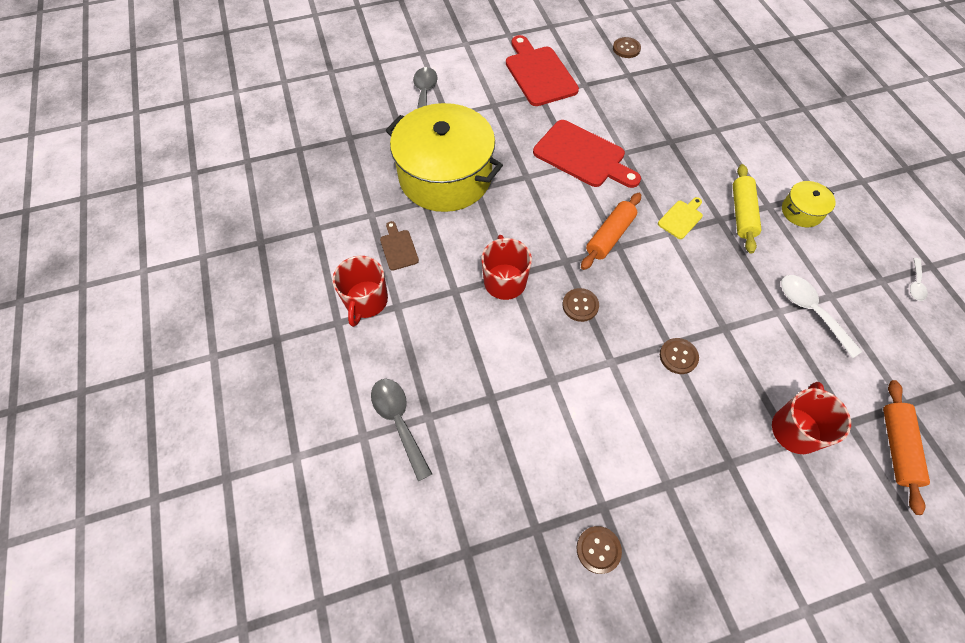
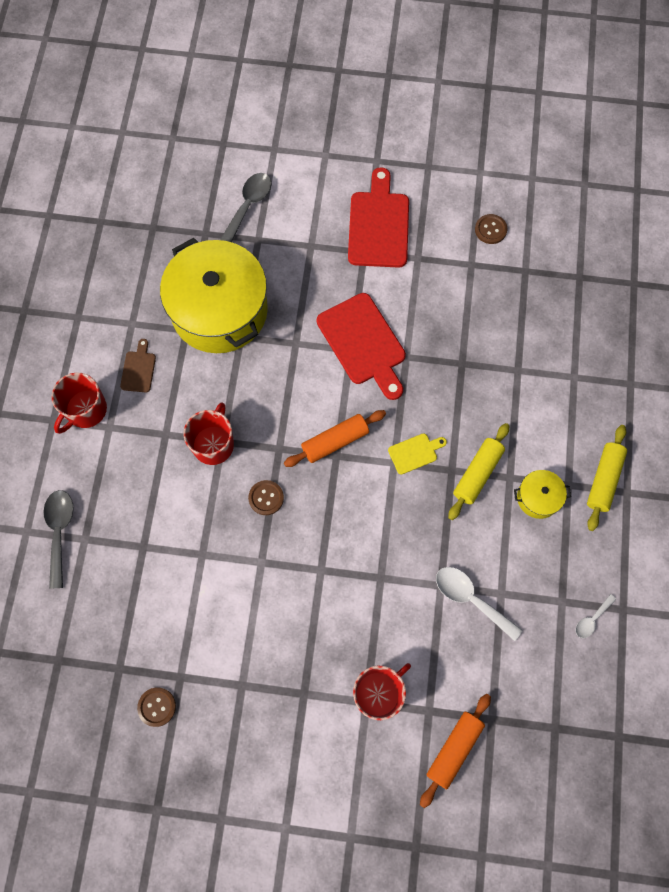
camera: 25 degrees right, 10 degrees up
brown button [660,338,699,374] -> none
white spoon [781,275,863,358] -> white spoon turned 45 degrees counterclockwise [436,567,523,641]
none -> yellow rolling pin [587,425,627,531]

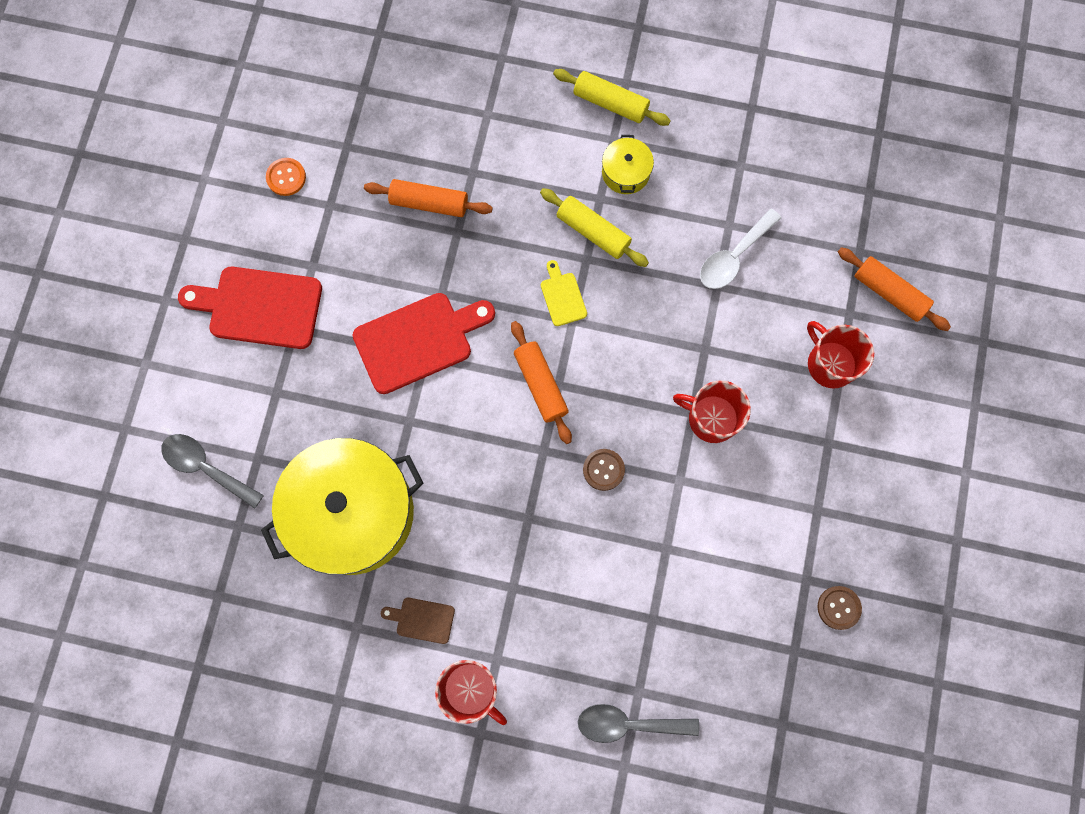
camera: 85 degrees left, 5 degrees up
red mug [184,402,234,465] -> red mug moved to [673,381,751,443]
brown button [475,214,507,244] -> orange button [266,158,306,196]
white spoon [576,594,616,638] -> none
none -> orange rolling pin [364,179,493,217]

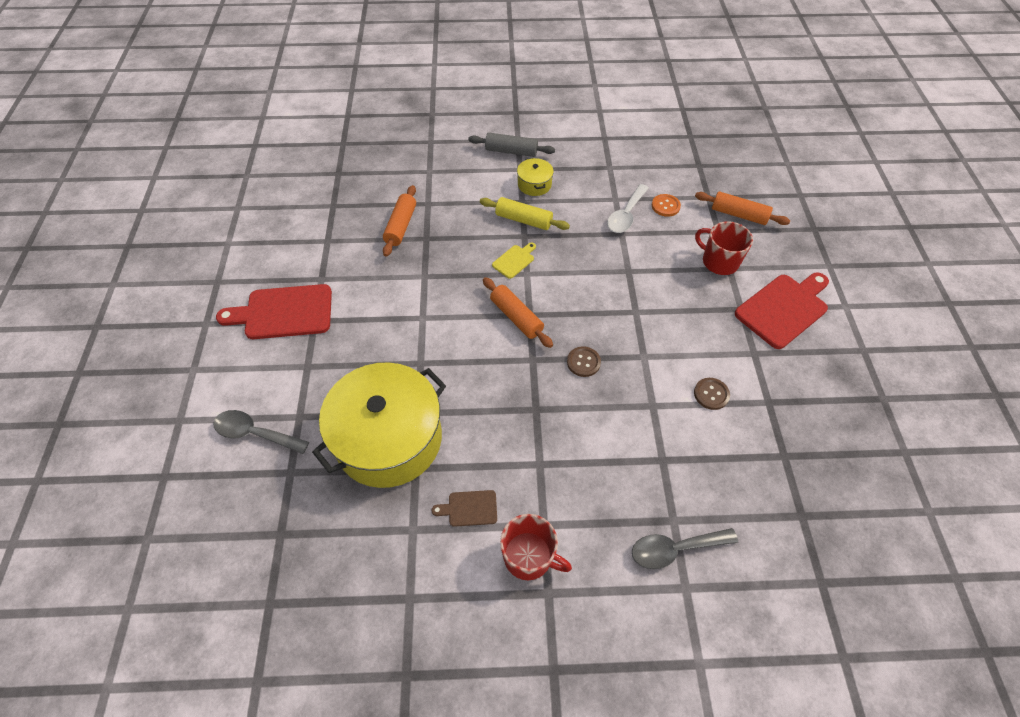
camera: 15 degrees left, 20 degrees down
orange button [266,158,306,196] -> orange button moved to [652,194,681,217]
red cutting board [352,293,495,394] -> red cutting board moved to [735,272,829,349]
orange rolling pin [364,179,493,217] -> orange rolling pin turned 75 degrees counterclockwise [383,185,416,257]
yellow cutting board [541,260,587,326] -> yellow cutting board turned 75 degrees clockwise [492,242,536,279]
yellow rolling pin [553,69,671,126] -> grey rolling pin [468,133,555,157]
red mug [673,381,751,443] -> none
brown button [818,586,862,630] -> brown button moved to [694,378,730,410]

